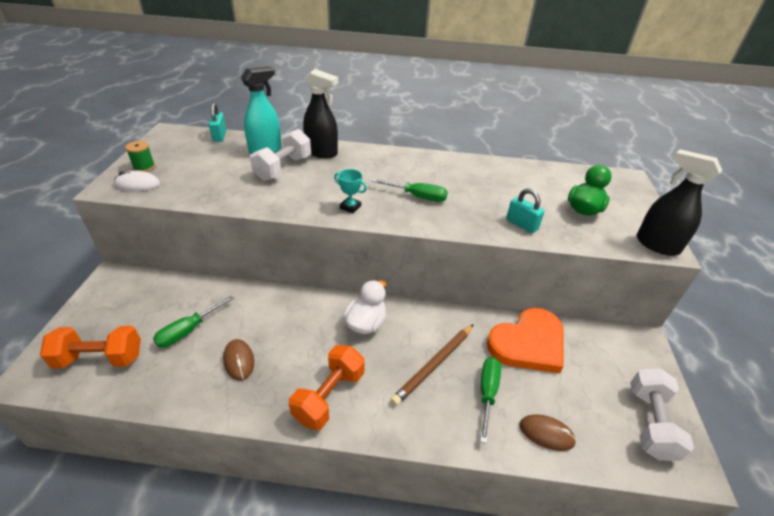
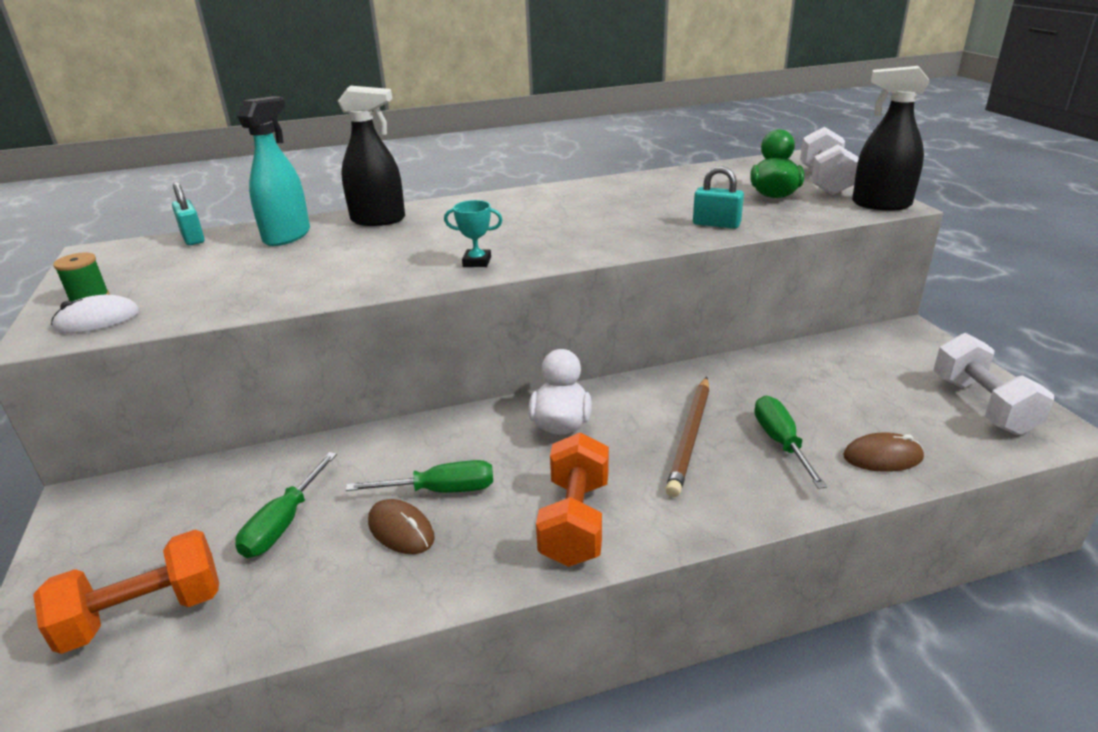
camera: 20 degrees left, 10 degrees down
white dumbbell [250,129,311,181] -> white dumbbell moved to [800,127,859,195]
green screwdriver [372,179,448,202] -> green screwdriver moved to [346,460,493,493]
orange heart [487,308,564,373] -> none

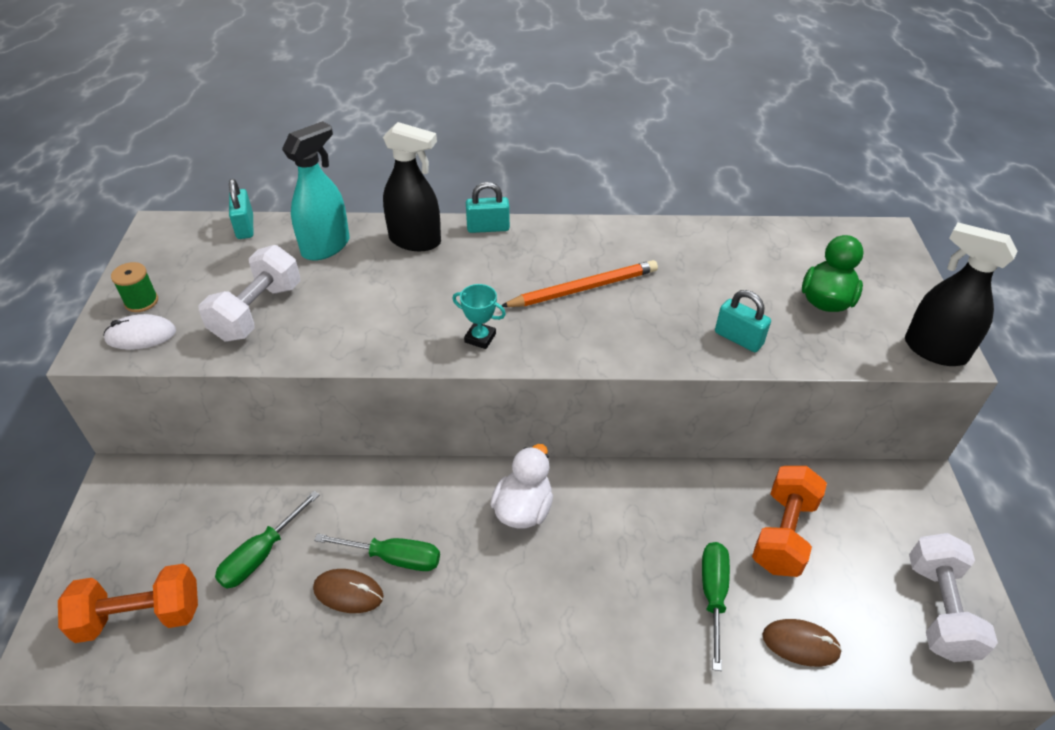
camera: 15 degrees right, 15 degrees up
brown mouse [368,499,435,554] -> brown mouse turned 45 degrees counterclockwise [313,569,384,613]
orange dumbbell [536,432,609,567] -> orange dumbbell moved to [752,466,827,577]
brown pencil [665,377,709,497] -> none
white dumbbell [800,127,859,195] -> white dumbbell moved to [198,245,301,342]
none -> turquoise padlock [466,182,510,233]
none -> orange pencil [501,260,658,307]

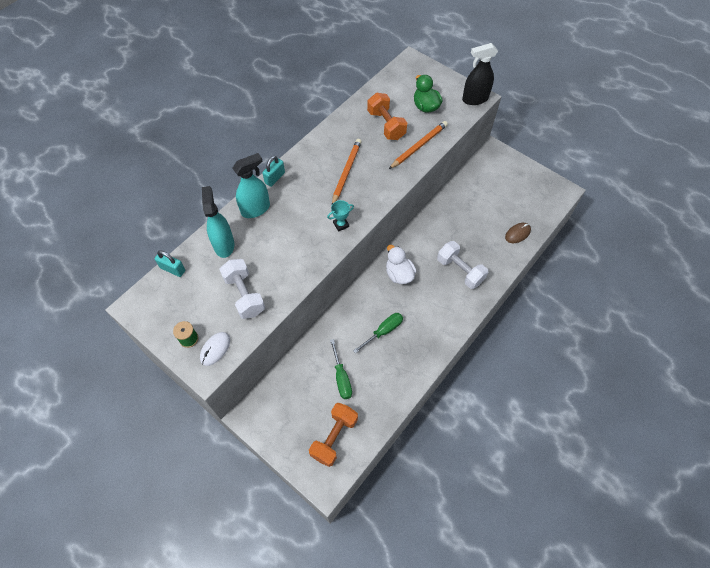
camera: 50 degrees left, 15 degrees up
brown mouse [313,569,384,613] -> none
black spray bottle [383,122,441,251] -> turquoise spray bottle [233,153,270,218]
green screwdriver [702,542,730,671] -> none
turquoise padlock [715,290,771,352] -> orange pencil [389,121,448,169]
orange dumbbell [752,466,827,577] -> orange dumbbell moved to [367,93,407,140]
white dumbbell [909,533,998,662] -> white dumbbell moved to [437,241,488,289]

